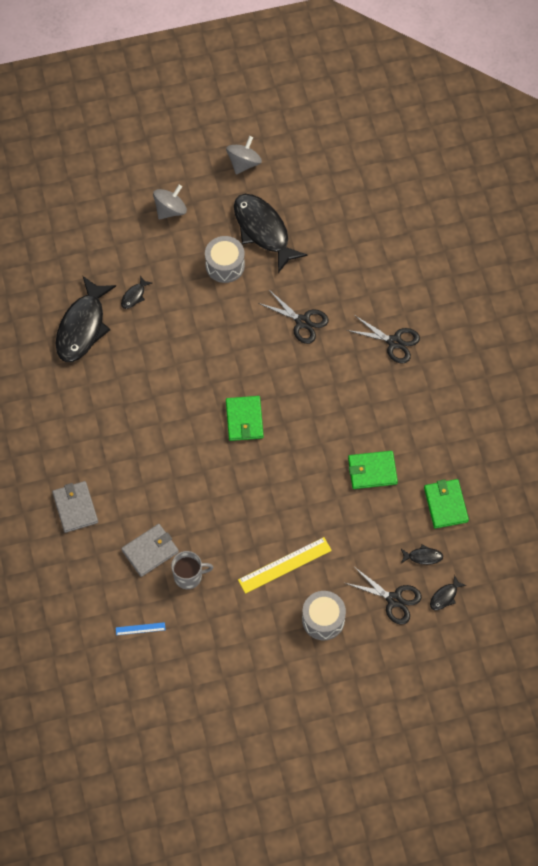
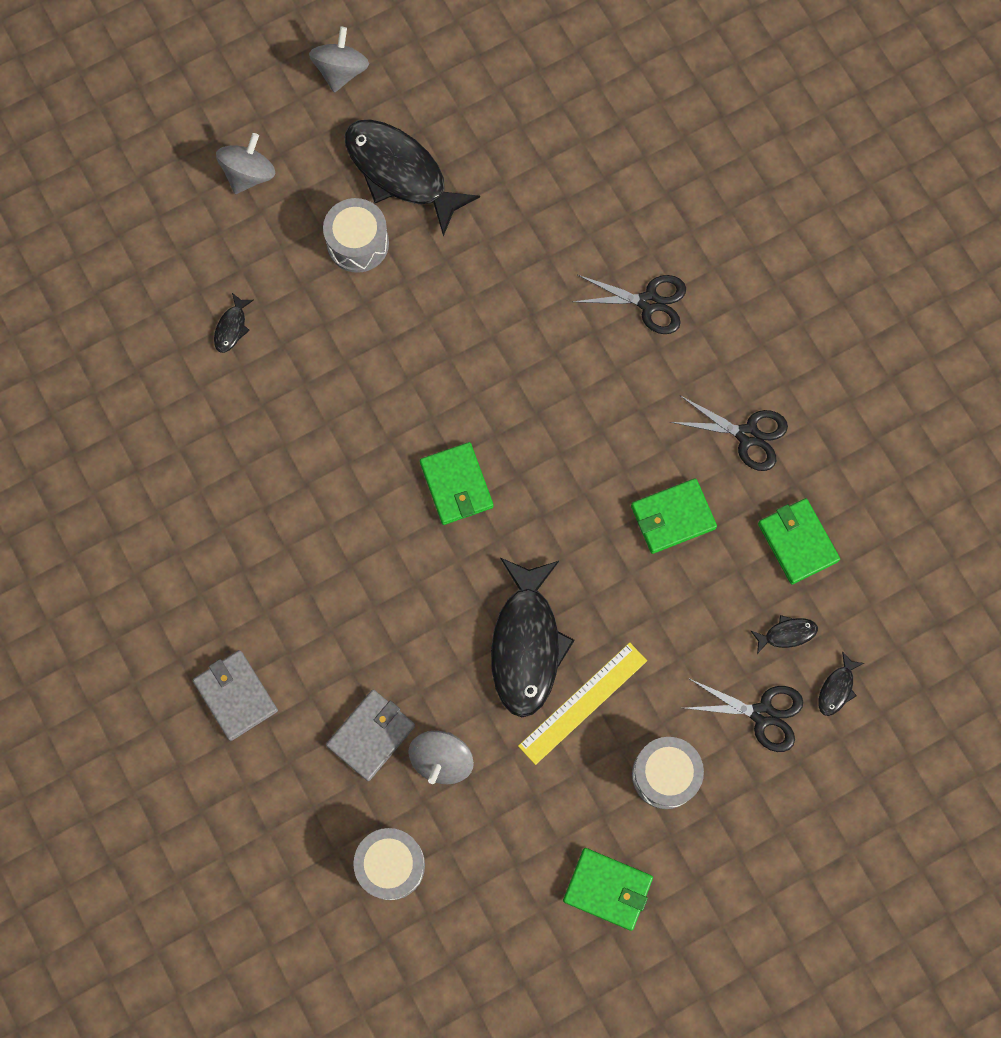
camera: 15 degrees left, 10 degrees up
black fish [56,276,116,362] -> black fish moved to [491,558,575,717]
blue ruler [116,622,166,635] -> grey drum [353,828,425,900]
grey mug [171,551,213,589] -> grey spinning top [408,731,474,784]
black scissors [258,290,329,344] -> black scissors moved to [670,396,788,471]
none -> green wallet [563,848,653,931]

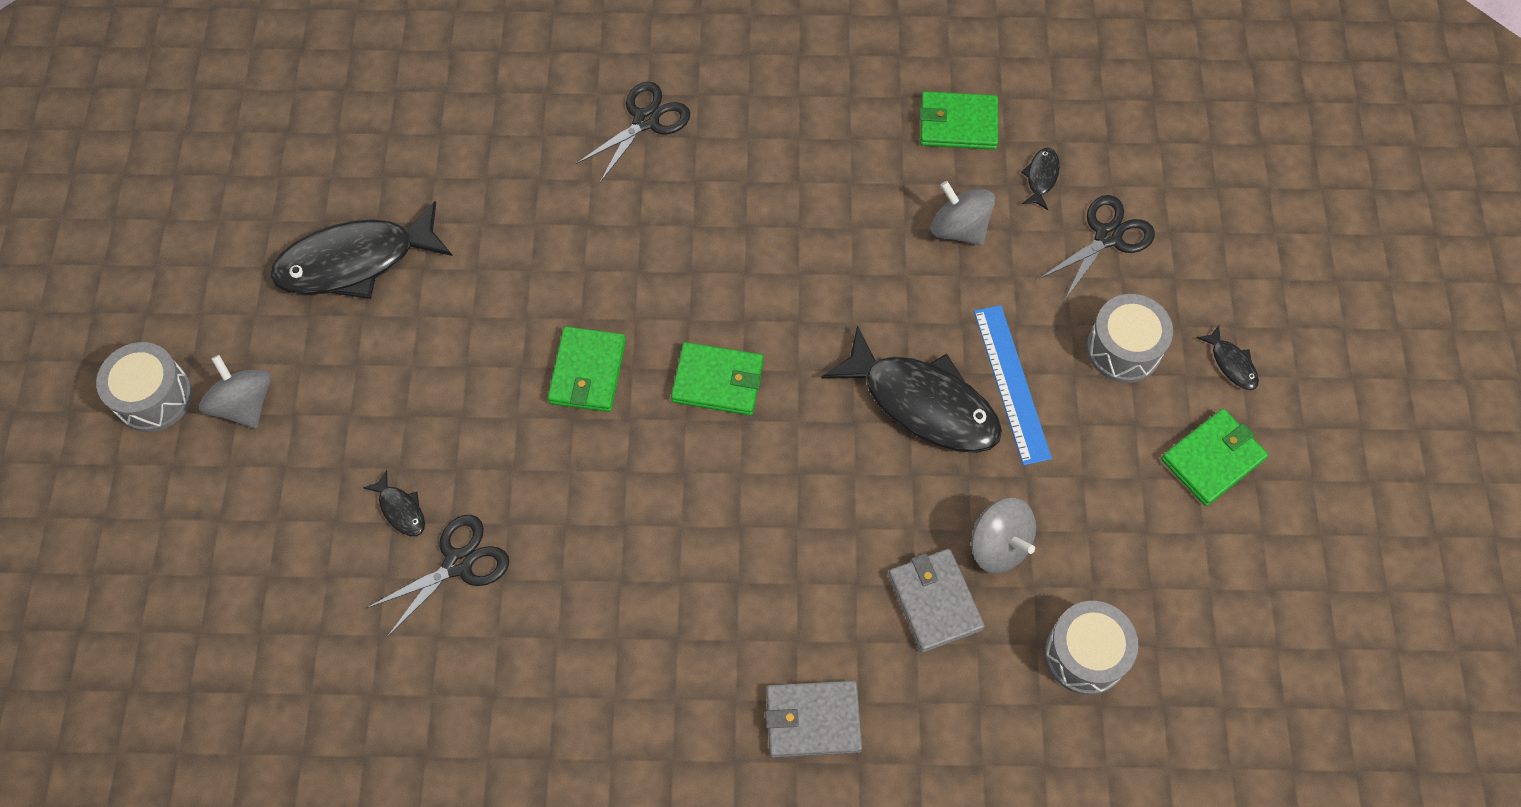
camera: 60 degrees left, 10 degrees down
grey spinning top [309,27,369,93] -> grey spinning top moved to [931,181,995,246]
grey drum [323,198,389,273] -> grey drum moved to [96,342,193,432]
yellow ruler [518,642,647,765] -> blue ruler [974,305,1052,466]
green wallet [631,478,717,554] -> green wallet moved to [547,326,626,412]
black scissors [670,396,788,471] -> black scissors moved to [367,515,509,637]
black fish [818,651,864,716] -> black fish moved to [1197,325,1259,390]

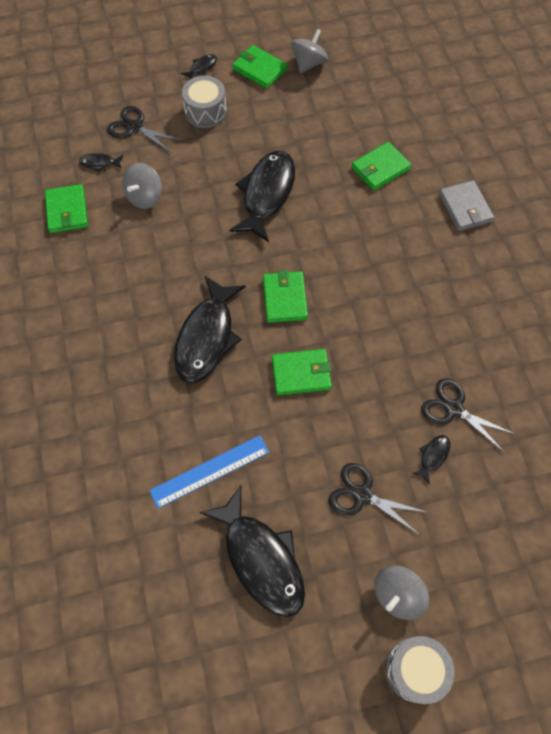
camera: 105 degrees left, 0 degrees up
black scissors [576,82,690,182] -> black scissors moved to [329,463,429,535]
grey wallet [888,549,985,653] -> green wallet [351,142,411,191]
grey spinning top [971,498,1036,574] -> grey spinning top moved to [292,29,328,74]
blue ruler [974,305,1052,466] -> blue ruler moved to [149,435,269,509]
grey drum [1045,601,1138,695] -> none
none -> black fish [174,275,246,383]

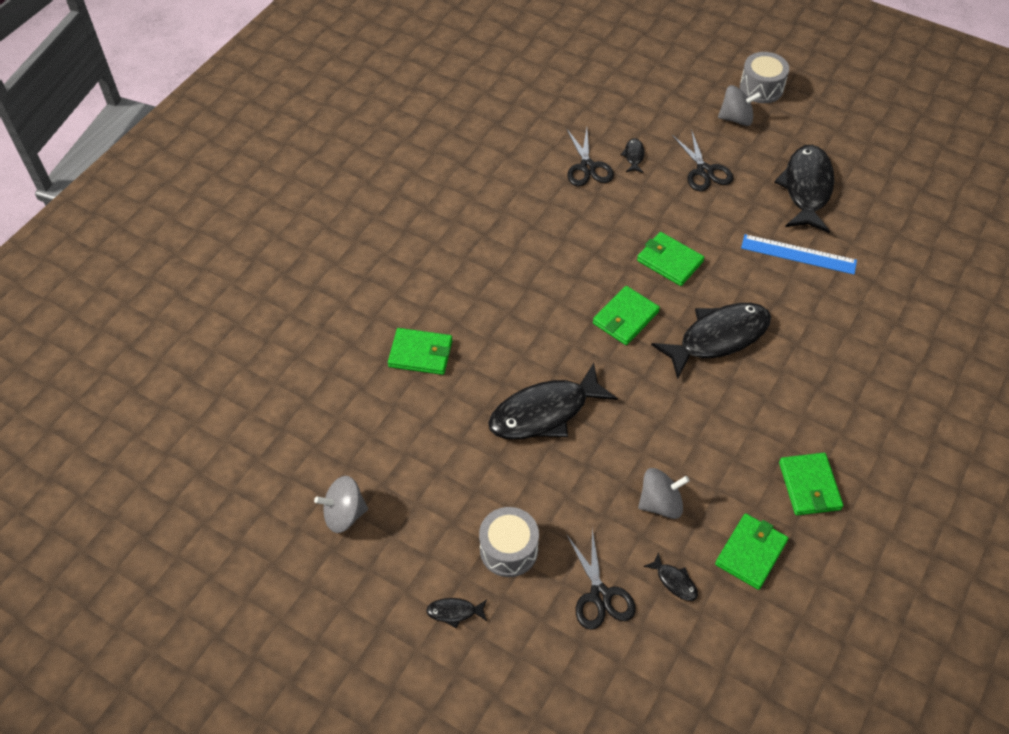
camera: 135 degrees left, 10 degrees down
green wallet [232,45,287,89] -> green wallet moved to [779,453,843,515]
black fish [412,435,450,485] -> black fish turned 105 degrees clockwise [621,138,644,173]
grey wallet [439,180,494,231] -> none

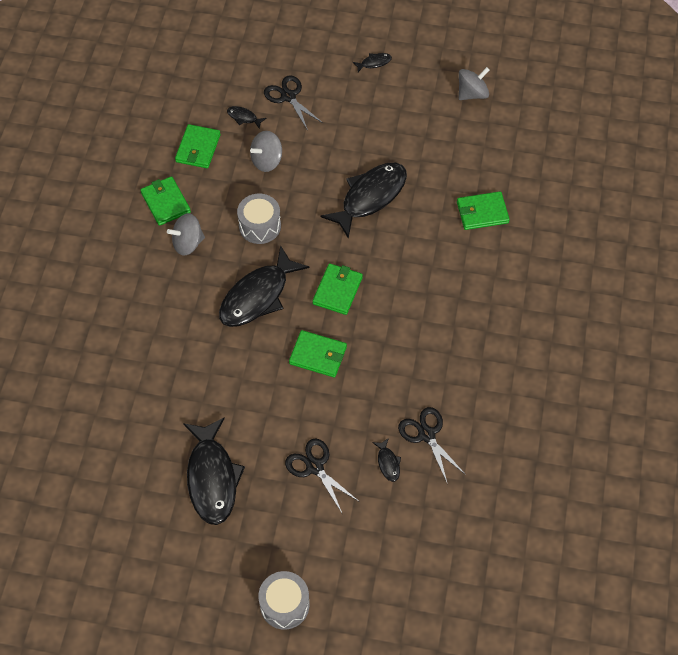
camera: 160 degrees right, 5 degrees up
grey drum [479,507,539,577] -> grey drum moved to [237,194,281,244]
grey spinning top [718,85,761,126] -> grey spinning top moved to [167,213,205,256]
blue ruler [741,234,857,274] -> none

